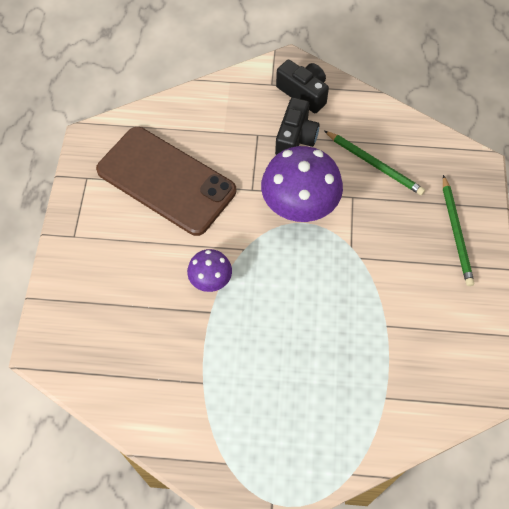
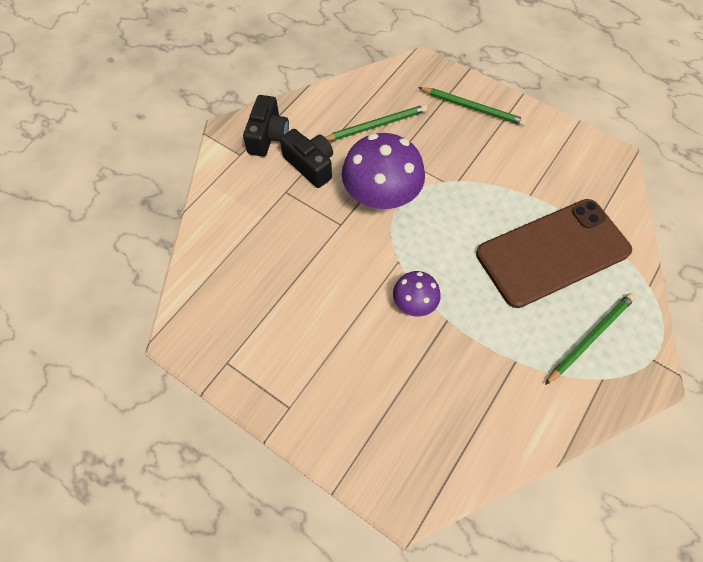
camera: 60 degrees left, 0 degrees up
brown phone [96,127,236,236] -> brown phone moved to [476,199,632,308]
black camera [276,60,329,113] -> black camera turned 120 degrees clockwise [243,95,289,157]
none -> green pencil [545,293,636,385]

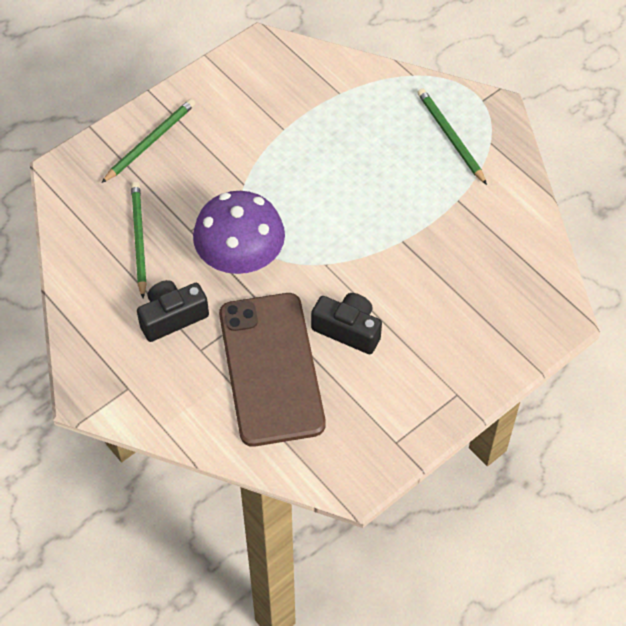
camera: 75 degrees left, 5 degrees down
black camera [243,95,289,157] -> black camera moved to [311,293,382,354]
purple mushroom [393,271,441,317] -> none
brown phone [476,199,632,308] -> brown phone moved to [219,293,326,447]

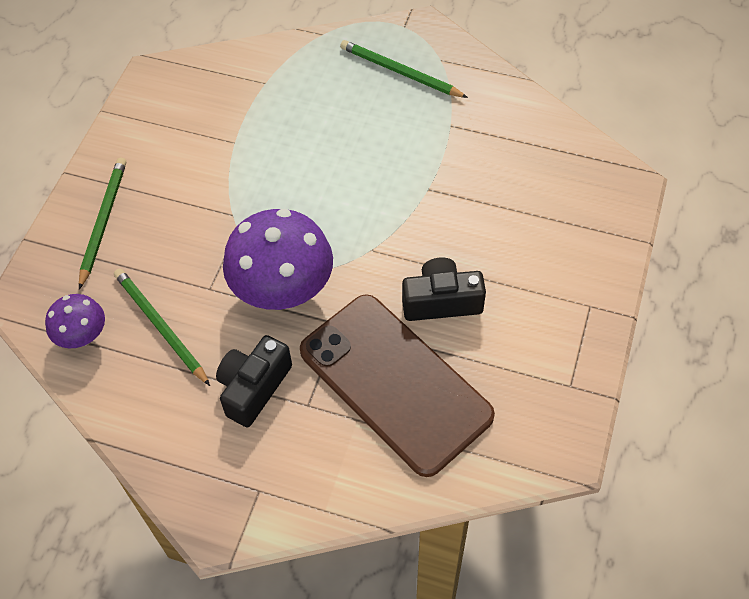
camera: 30 degrees left, 0 degrees up
none -> purple mushroom [45,294,105,348]

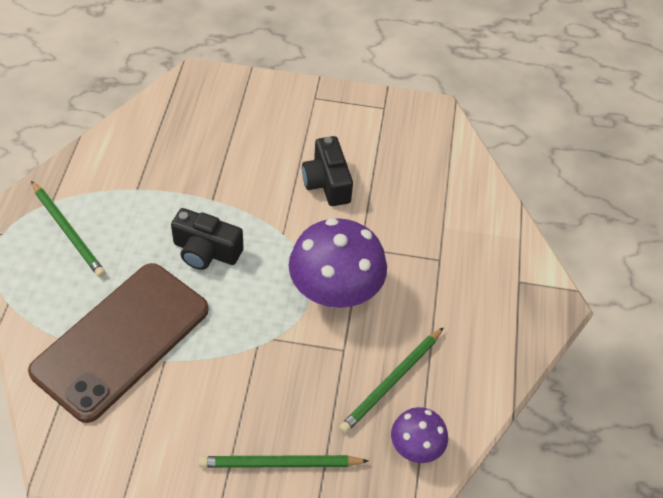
camera: 105 degrees left, 5 degrees down
black camera [216,335,292,428] -> black camera moved to [171,208,244,270]
brown phone [300,294,495,477] -> brown phone moved to [28,263,209,423]
green pencil [340,40,468,98] -> green pencil turned 60 degrees counterclockwise [31,181,106,277]

